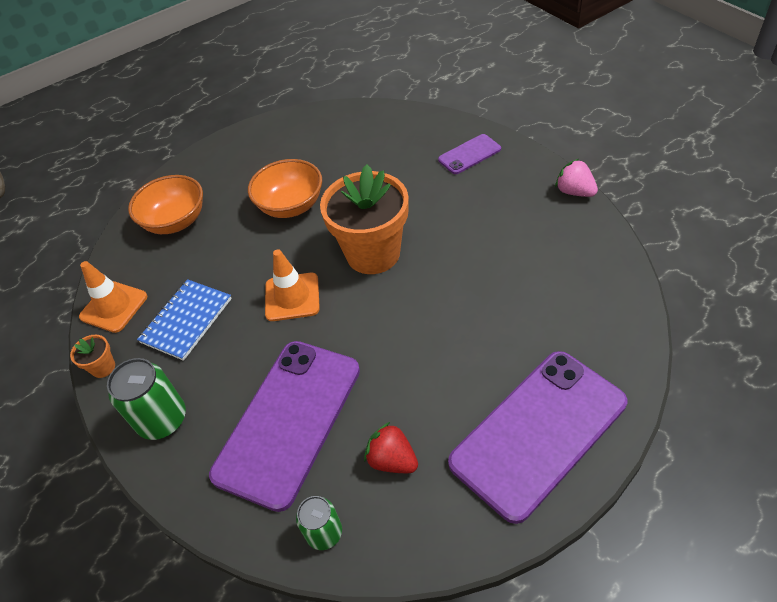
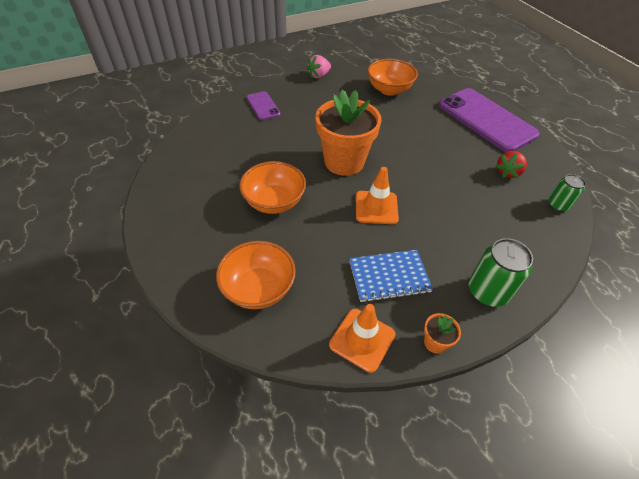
camera: 90 degrees left, 0 degrees up
blue notebook [137,279,232,361] -> blue notebook turned 45 degrees counterclockwise [349,250,433,303]
purple phone [209,341,360,512] -> none
none -> orange bowl [368,59,418,96]

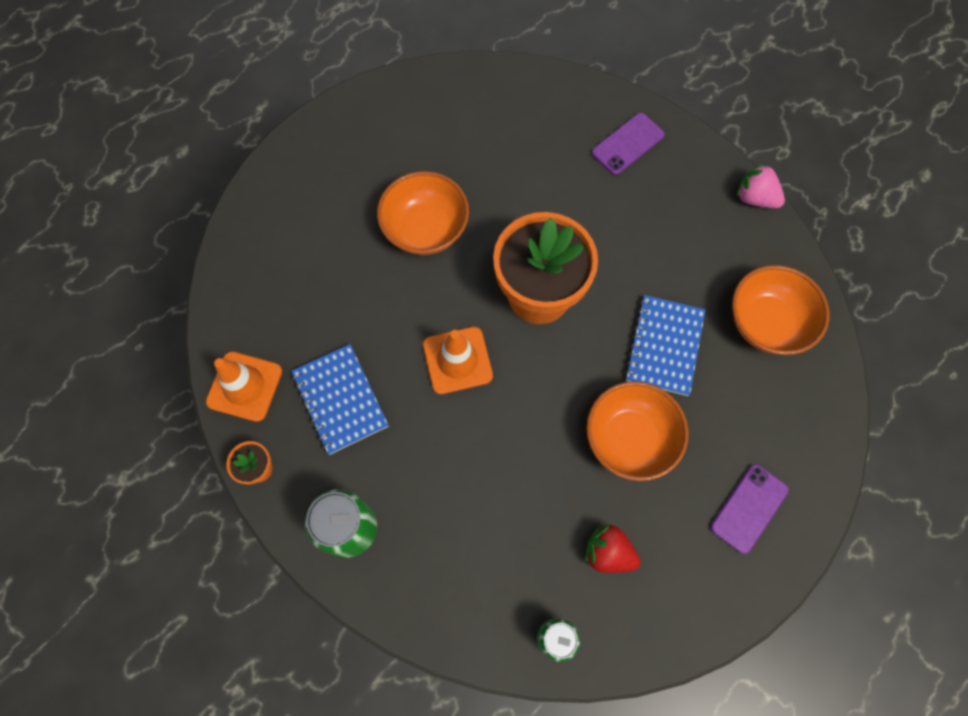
camera: 75 degrees right, 20 degrees up
orange bowl [216,241,296,309] -> orange bowl moved to [586,381,689,481]
purple phone [439,88,539,152] -> purple phone [710,464,789,554], size x0.47
none -> blue notebook [625,295,706,396]

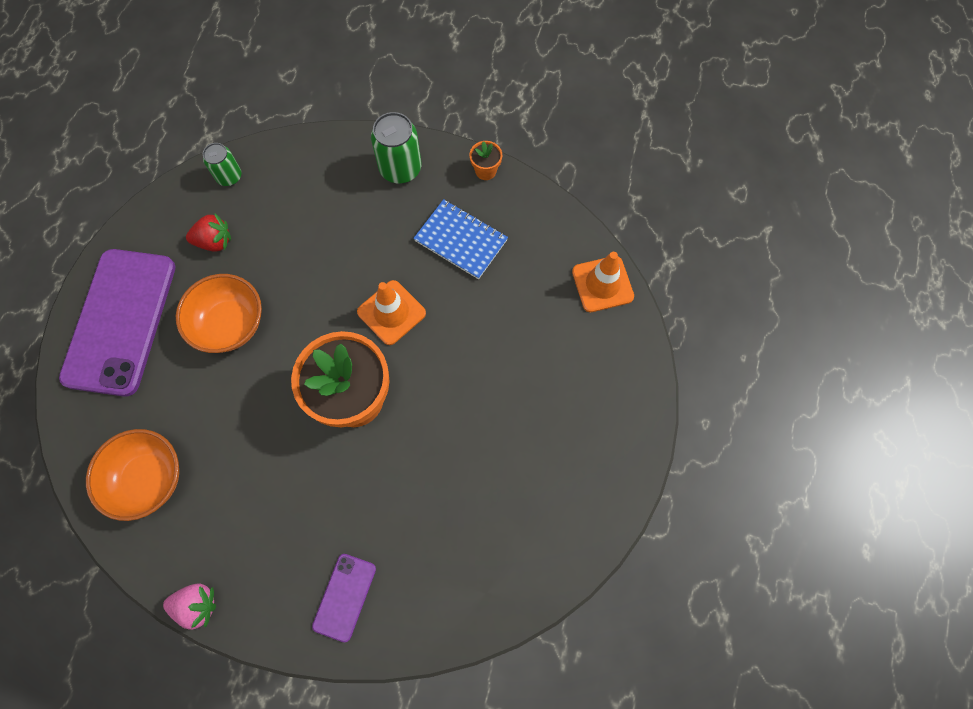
camera: 150 degrees right, 0 degrees up
orange traffic cone [206,351,282,422] -> orange traffic cone moved to [572,252,634,312]
orange bowl [377,171,469,255] -> none
blue notebook [625,295,706,396] -> none
purple phone [710,464,789,554] -> purple phone [59,249,176,397], size x2.15

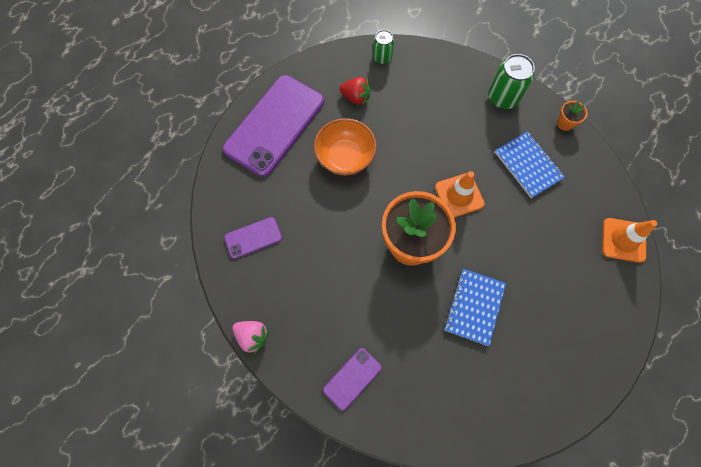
camera: 25 degrees right, 0 degrees up
orange bowl [86,429,179,521] -> purple phone [224,217,282,259]
none -> blue notebook [444,269,506,346]

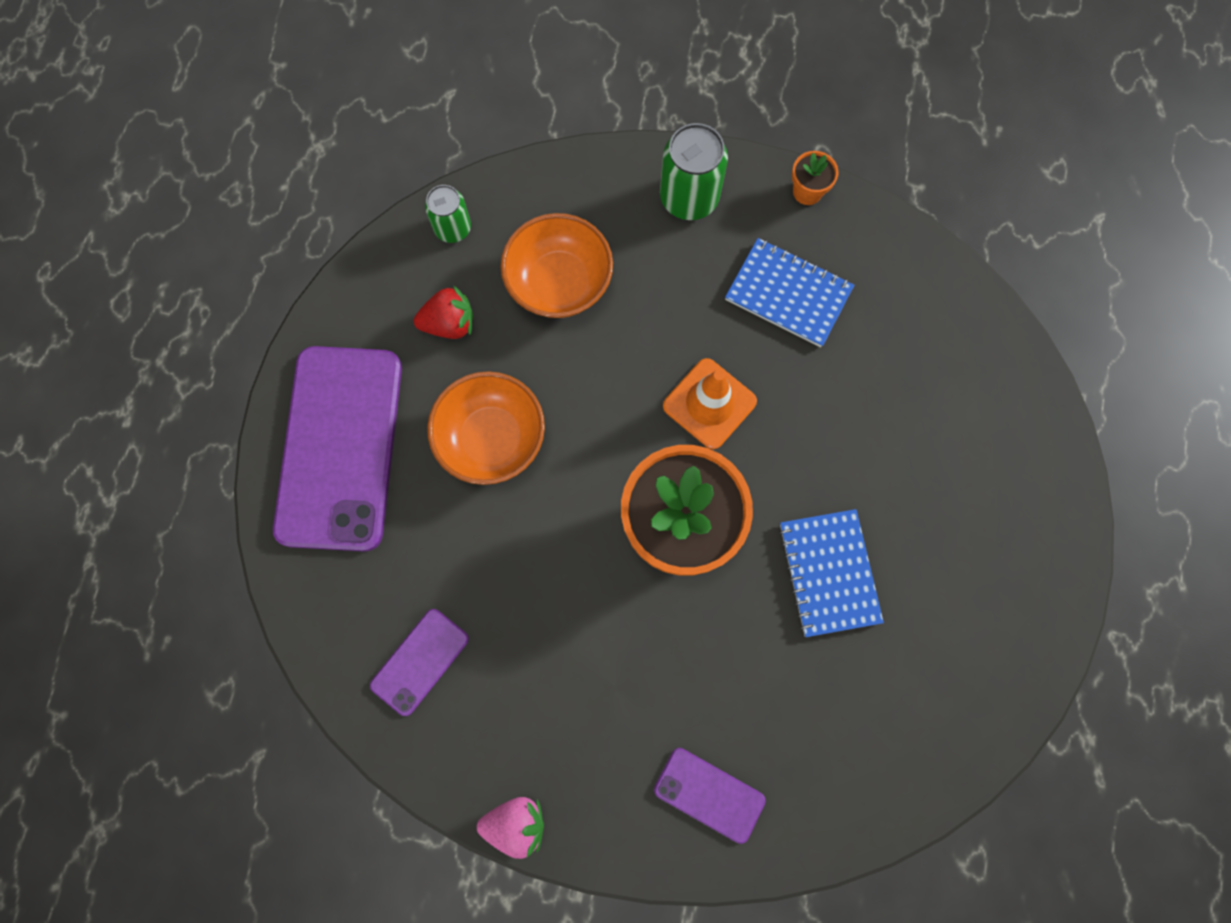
camera: 30 degrees left, 5 degrees up
purple phone [323,348,382,410] -> purple phone turned 75 degrees counterclockwise [654,748,766,844]
orange traffic cone [602,218,657,263] -> none
none -> orange bowl [501,213,613,318]

